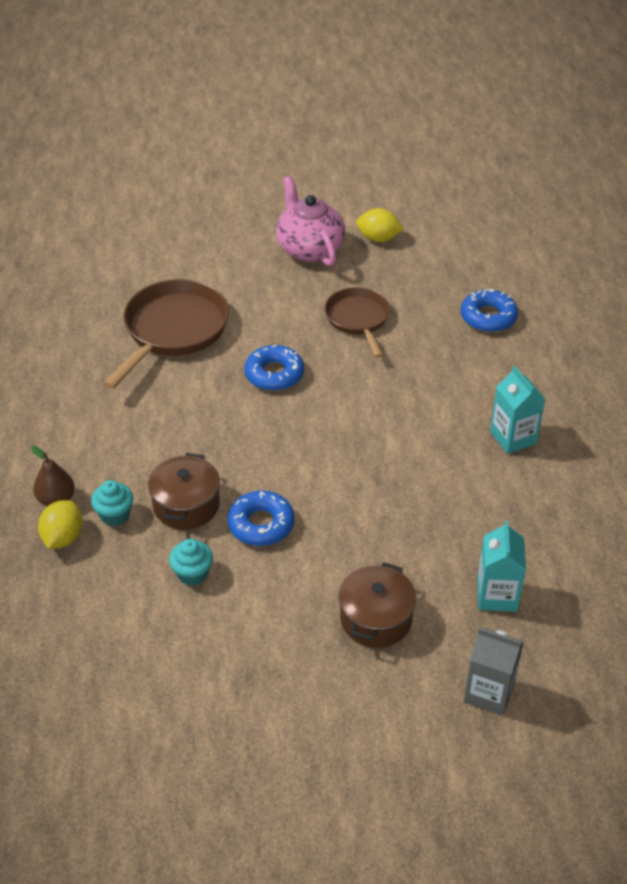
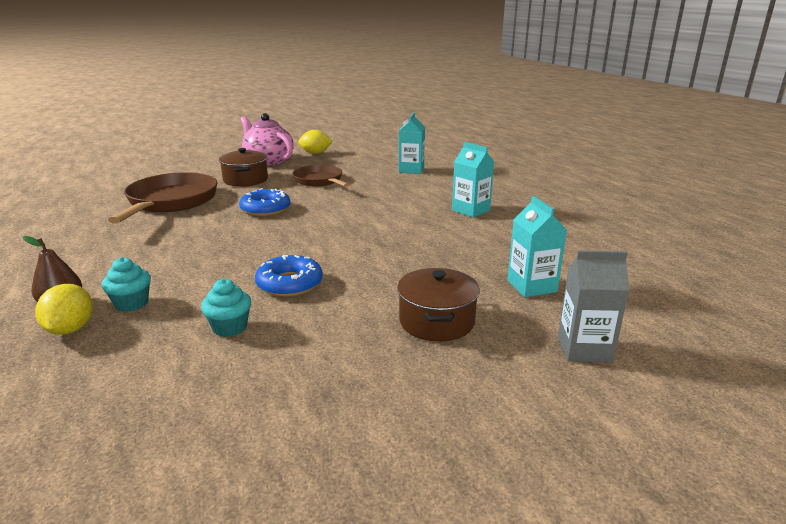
camera: 20 degrees left, 20 degrees down
brown pot [148,453,220,530] -> brown pot moved to [219,148,268,187]
blue donut [461,289,518,332] -> turquoise carton [399,112,425,174]

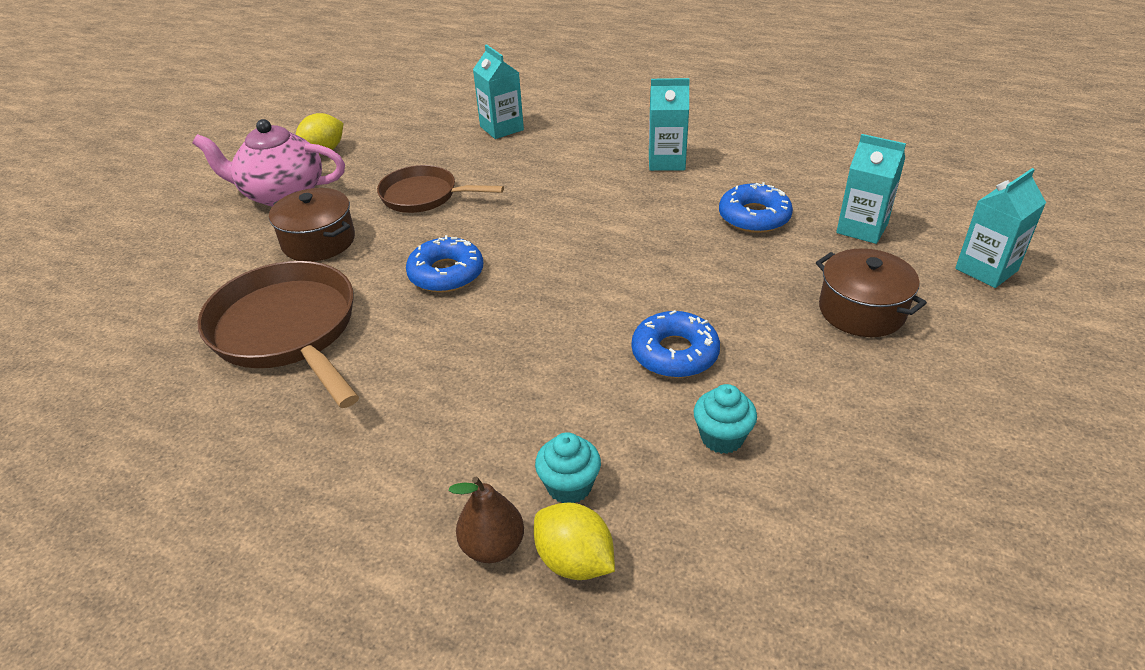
camera: 40 degrees left, 15 degrees up
grey carton [558,251,629,362] -> turquoise carton [955,168,1046,288]
none -> blue donut [719,182,793,233]

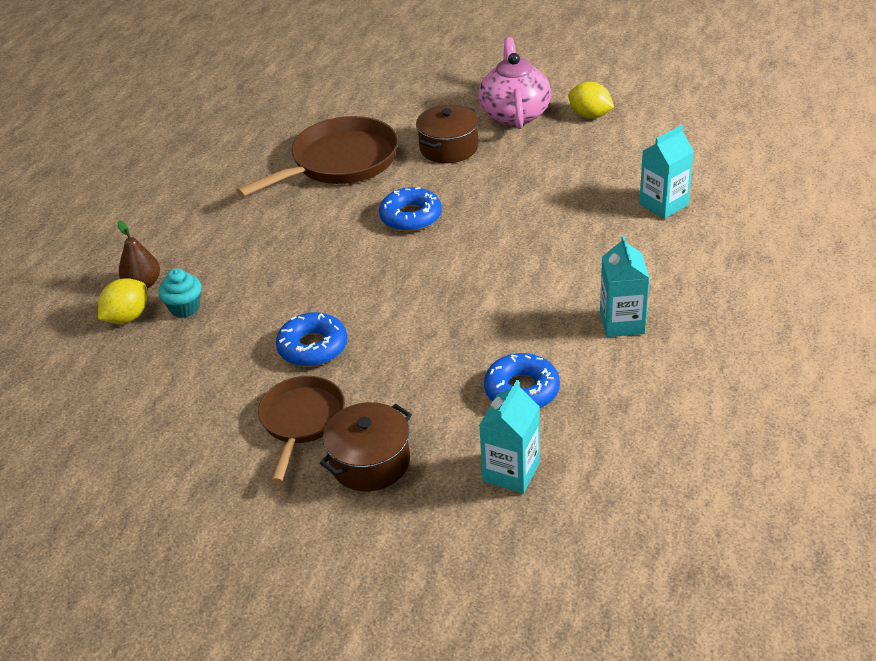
camera: 85 degrees right, 0 degrees up
brown pan [377,165,504,213] -> brown pan moved to [258,376,345,483]
turquoise cupcake [694,384,757,454] -> none
turquoise carton [955,168,1046,288] -> none

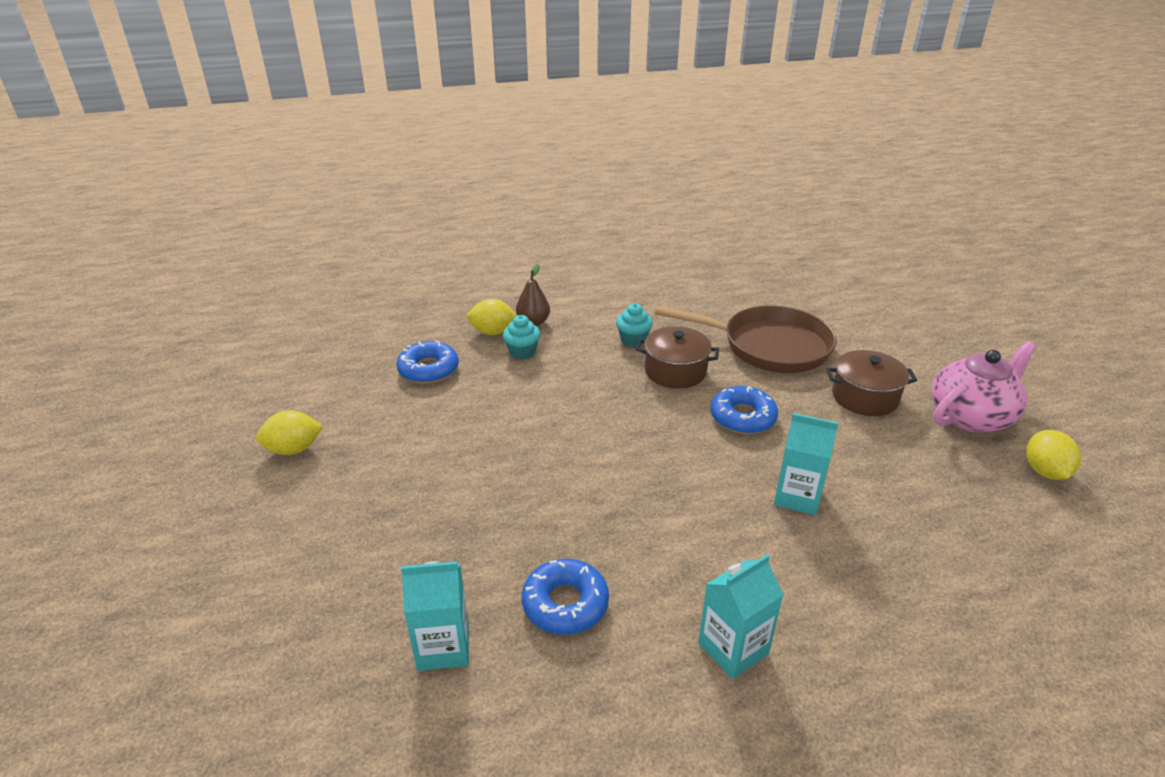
camera: 55 degrees right, 5 degrees down
brown pan [258,376,345,483] -> none
blue donut [276,312,347,367] -> blue donut moved to [396,340,459,384]
brown pot [320,402,412,491] -> brown pot moved to [636,326,719,389]
turquoise carton [639,125,694,219] -> turquoise carton moved to [774,413,838,515]
none -> yellow lemon [256,410,323,455]
none -> turquoise cupcake [616,303,653,347]

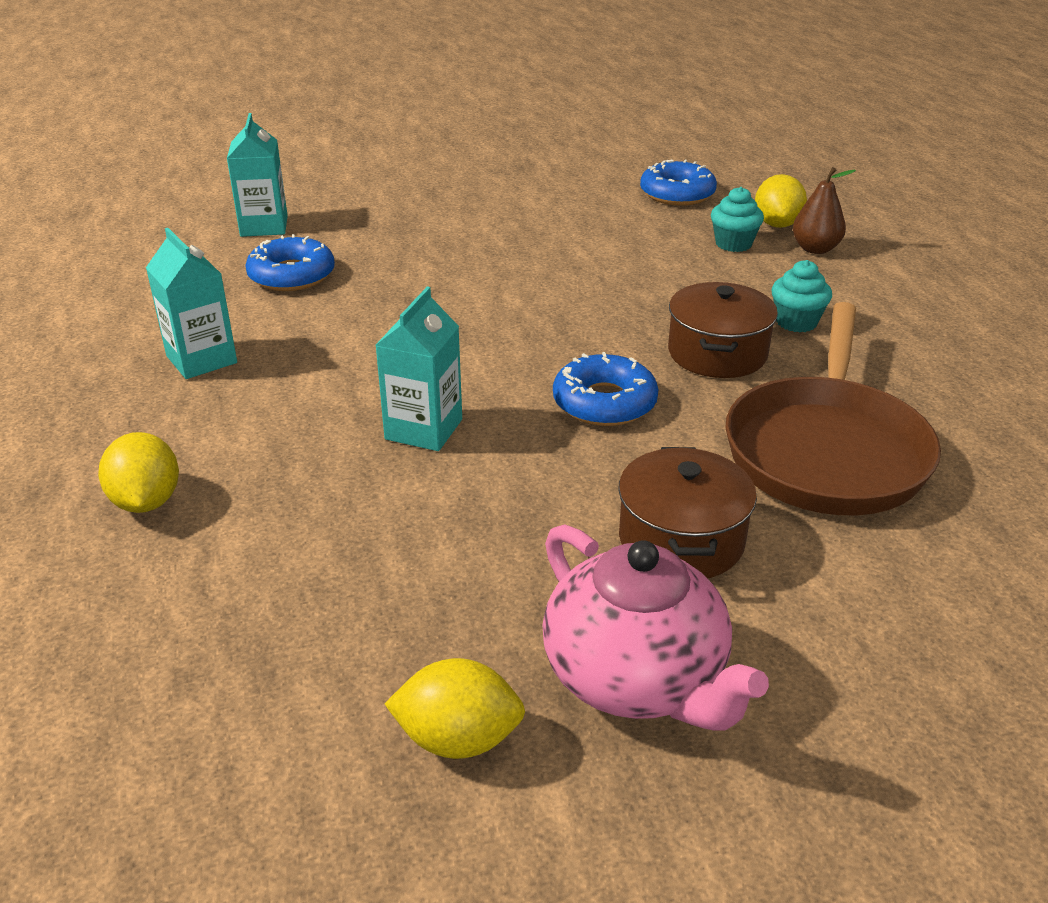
camera: 90 degrees right, 0 degrees up
yellow lemon [256,410,323,455] -> yellow lemon moved to [98,432,179,513]

